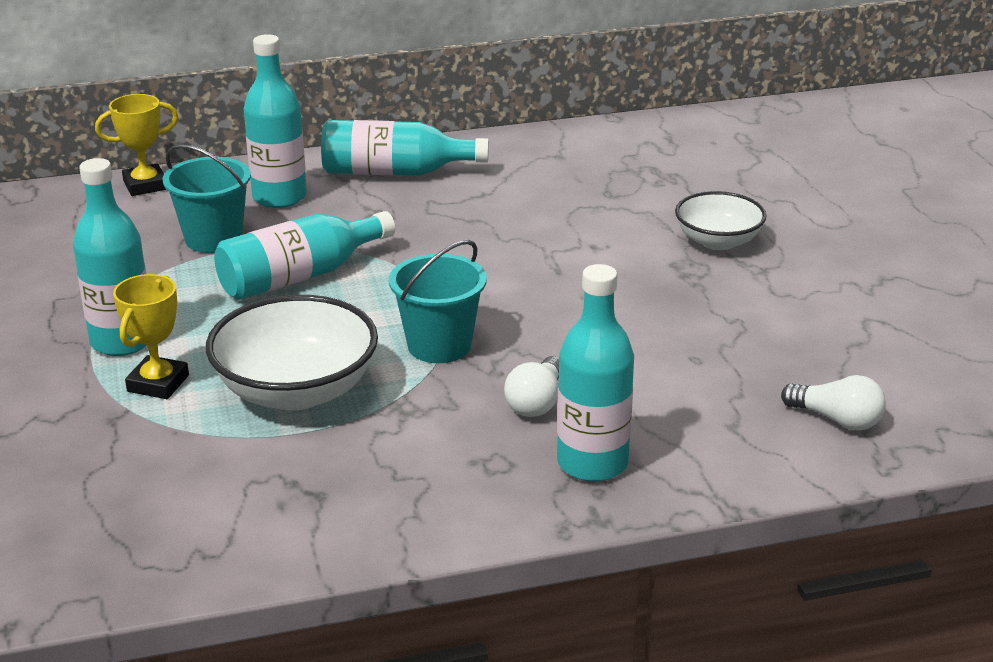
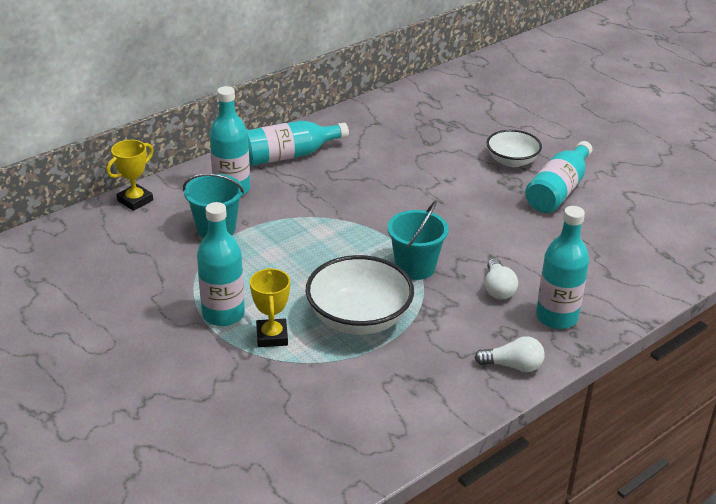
camera: 25 degrees left, 5 degrees up
turquoise bottle [214,211,395,300] -> turquoise bottle moved to [525,141,592,213]
white light bulb [781,375,886,431] -> white light bulb moved to [474,336,545,372]

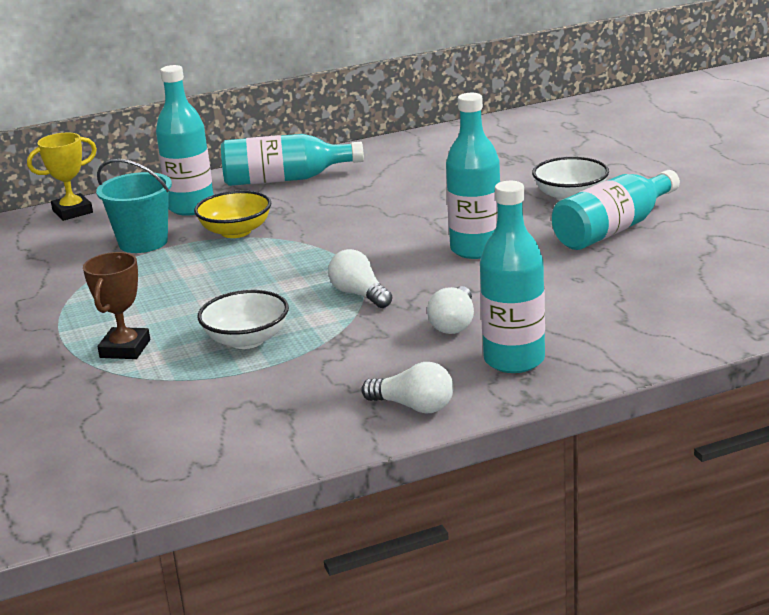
camera: 20 degrees right, 10 degrees down
turquoise bottle [197,202,245,326] -> turquoise bottle moved to [446,93,500,259]
yellow trophy [250,268,290,347] -> brown trophy [83,252,150,359]
white bowl [305,255,414,335] -> white bowl [197,290,289,349], size x0.62
turquoise bucket [387,201,449,280] -> white light bulb [328,249,393,308]
none -> yellow bowl [194,191,271,238]

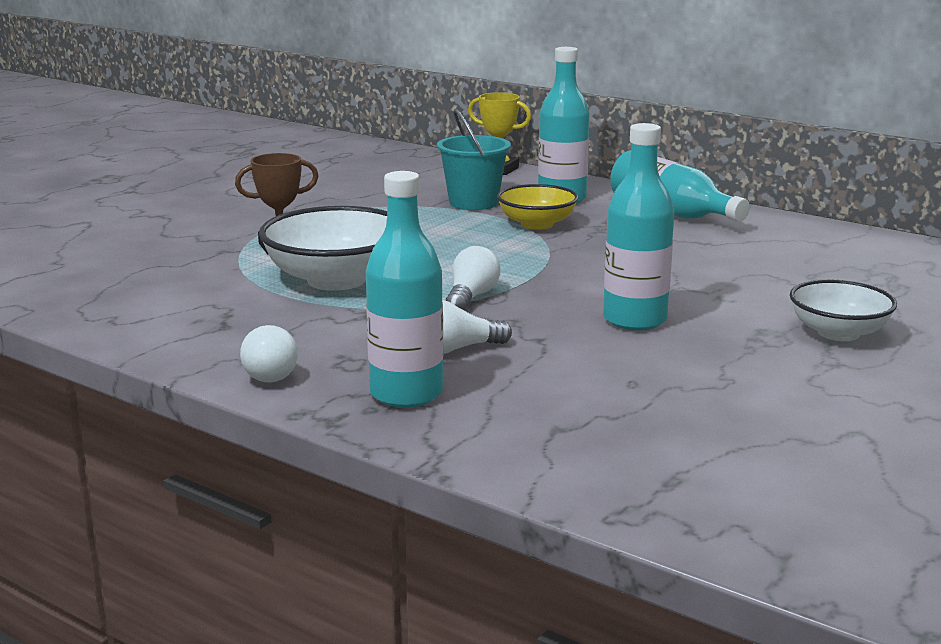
camera: 55 degrees right, 5 degrees down
white bowl [197,290,289,349] -> white bowl [259,206,387,291], size x1.60
turquoise bottle [552,170,680,250] -> none

